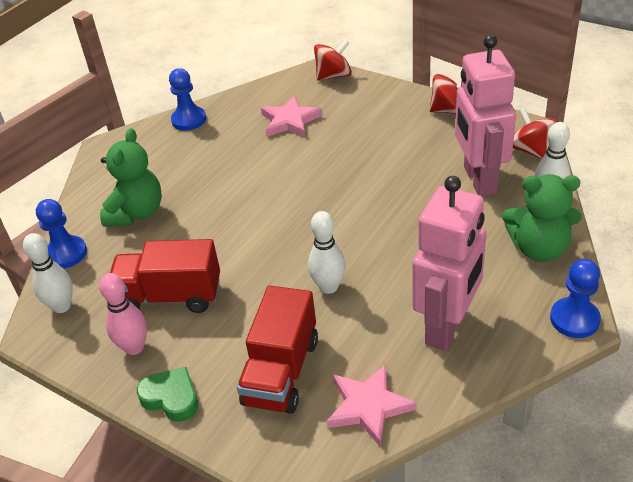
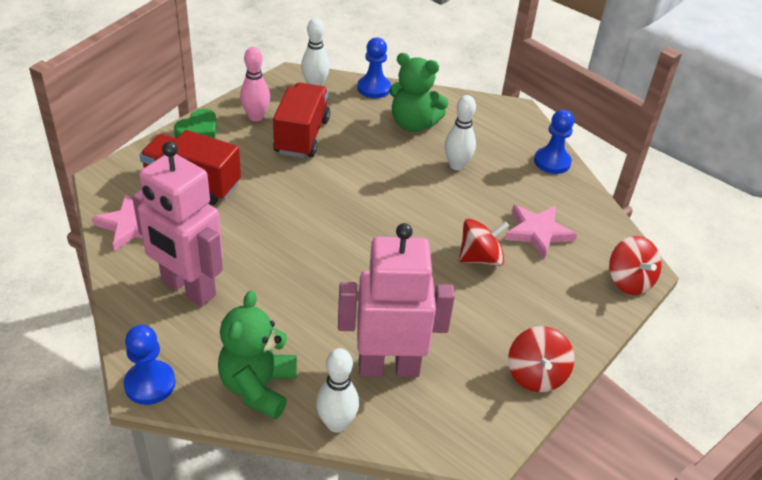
camera: 90 degrees right, 0 degrees up
white bowling pin [308,211,346,294] -> white bowling pin moved to [445,95,476,170]
red spinning top [513,108,559,159] -> red spinning top moved to [459,219,509,266]

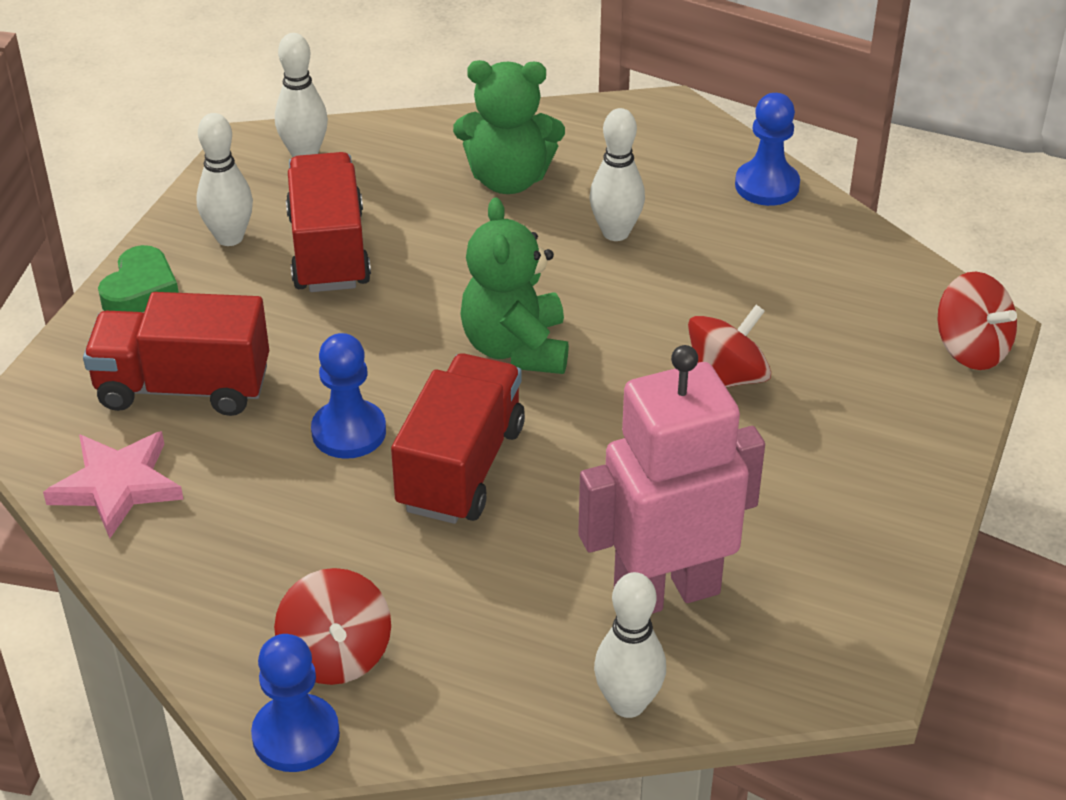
camera: 15 degrees left, 0 degrees up
pink robot [132,141,223,307] -> none
green teddy bear [218,290,297,419] -> green teddy bear moved to [460,198,569,374]
pink bowling pin [240,47,270,122] -> white bowling pin [196,113,253,246]
blue pawn [357,37,391,98] -> blue pawn moved to [311,333,386,459]
pink star [505,205,577,259] -> none
red spinning top [508,326,574,392] -> red spinning top moved to [274,568,391,685]
none -> red truck [391,353,525,524]

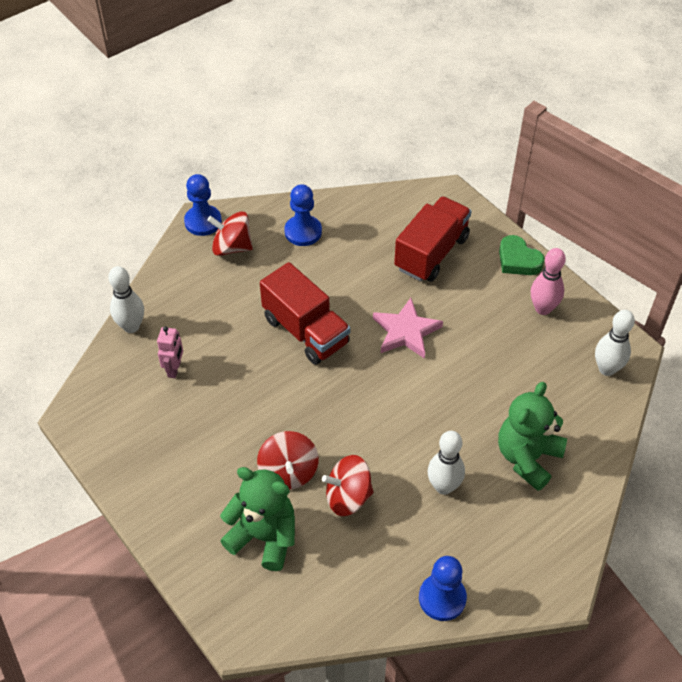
camera: 120 degrees right, 10 degrees up
pink star [43,431,184,538] -> pink star moved to [373,298,443,359]
white bowling pin [196,113,253,246] -> pink bowling pin [531,248,566,315]
red truck [286,152,371,292] -> none
blue pawn [311,333,386,459] -> blue pawn moved to [284,184,322,246]
green teddy bear [460,198,569,374] -> green teddy bear moved to [220,467,295,571]
pink robot [578,345,765,614] -> pink robot [157,326,183,378], size x0.42
red spinning top [938,272,1017,370] -> red spinning top moved to [322,455,374,516]

